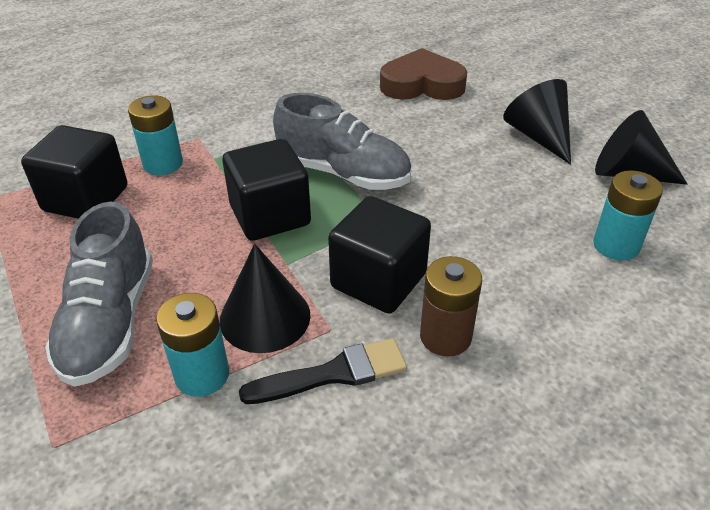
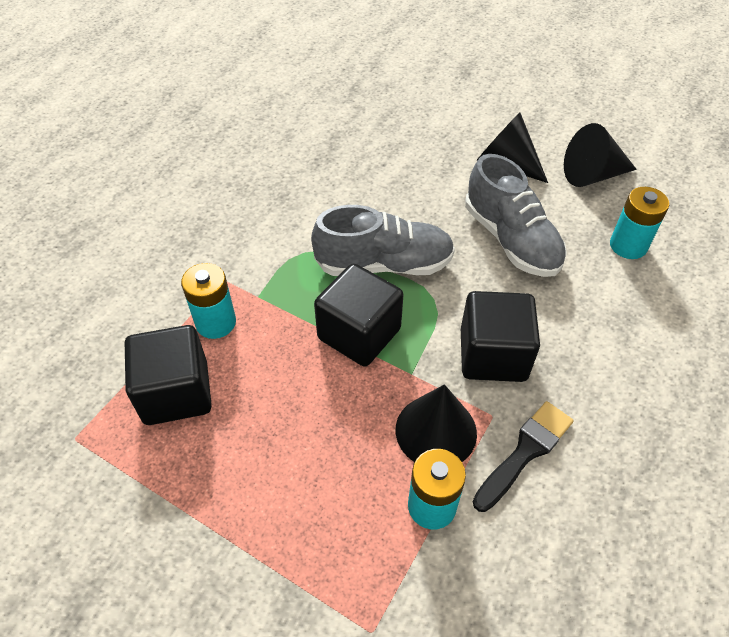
camera: 30 degrees left, 10 degrees up
grey shoe [45,202,153,387] -> grey shoe moved to [465,154,567,277]
brown heart [380,48,467,100] -> none
brown battery [420,256,482,356] -> none

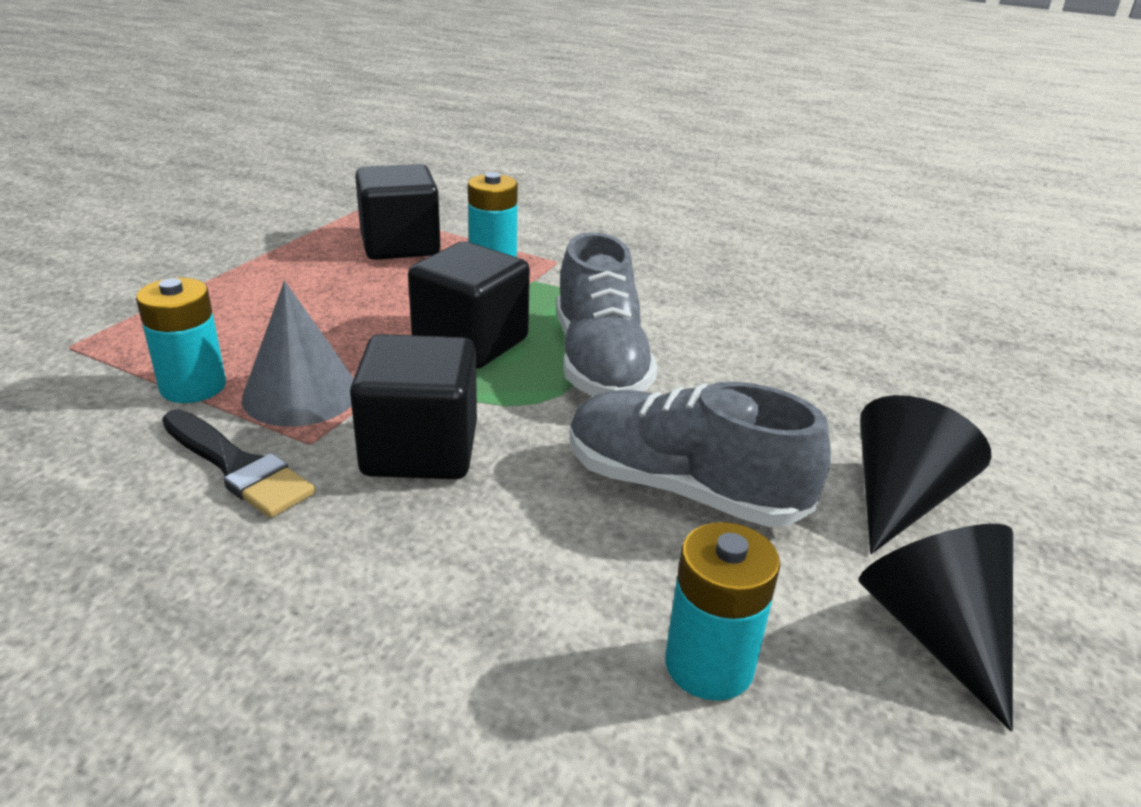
camera: 85 degrees right, 20 degrees down
black cone [396,384,477,462] -> grey cone [242,281,354,427]
grey shoe [465,154,567,277] -> grey shoe turned 60 degrees clockwise [569,382,831,527]

